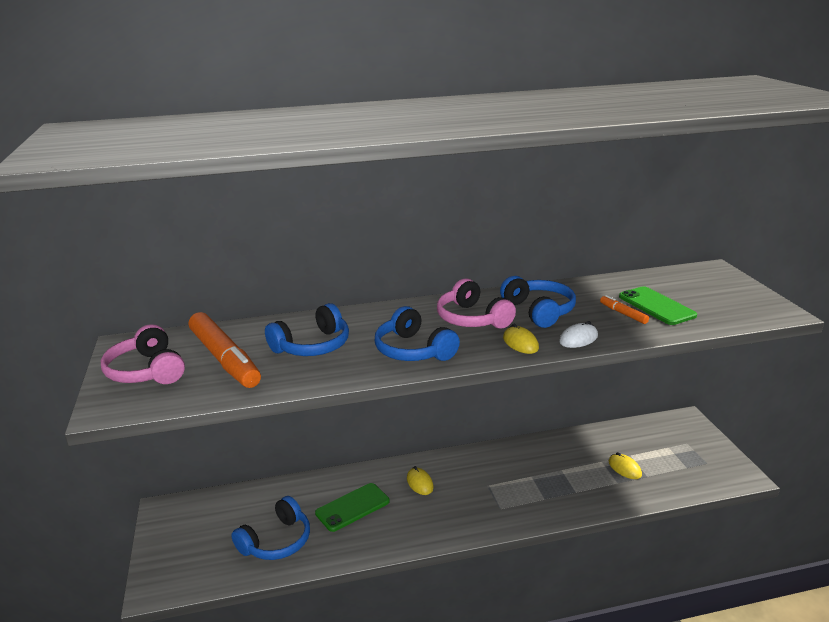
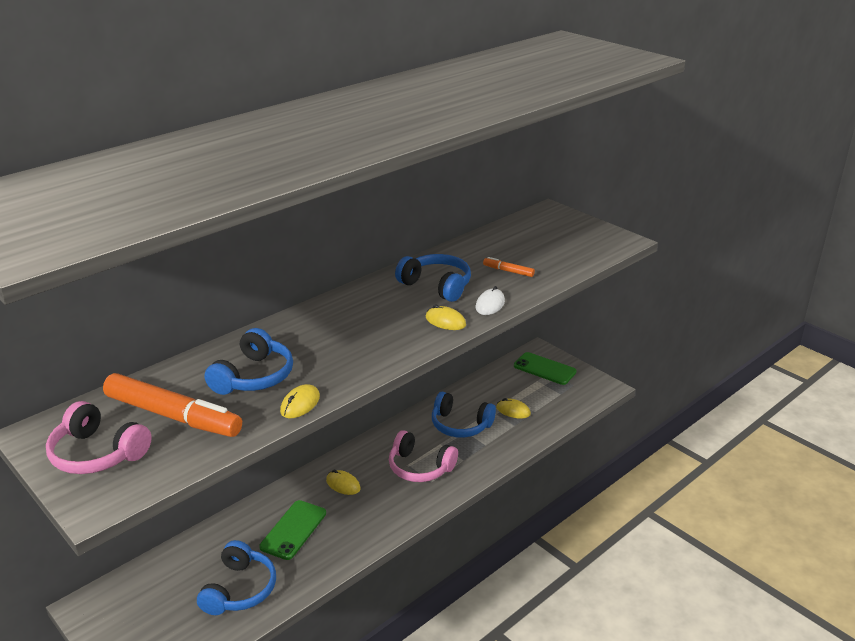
camera: 30 degrees left, 5 degrees up
blue headphones [375,306,460,361] -> blue headphones moved to [432,392,496,438]
pink headphones [437,278,516,329] -> pink headphones moved to [389,430,458,482]
green phone [619,286,697,325] -> green phone moved to [514,352,577,385]
none -> yellow mouse [280,384,320,418]

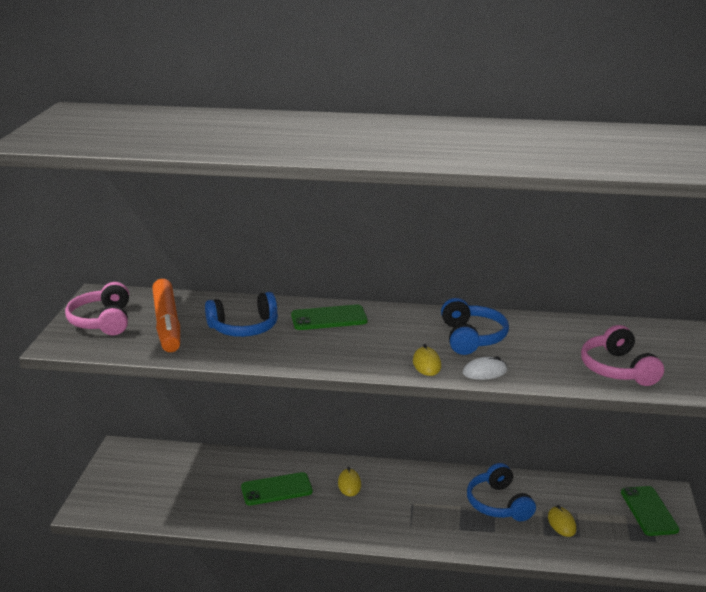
camera: 50 degrees right, 5 degrees down
blue headphones [197,540,276,615] -> none
yellow mouse [280,384,320,418] -> none
pink headphones [389,430,458,482] -> pink headphones moved to [581,325,664,386]
orange marker [483,257,535,277] -> none
none -> green phone [291,304,368,330]

